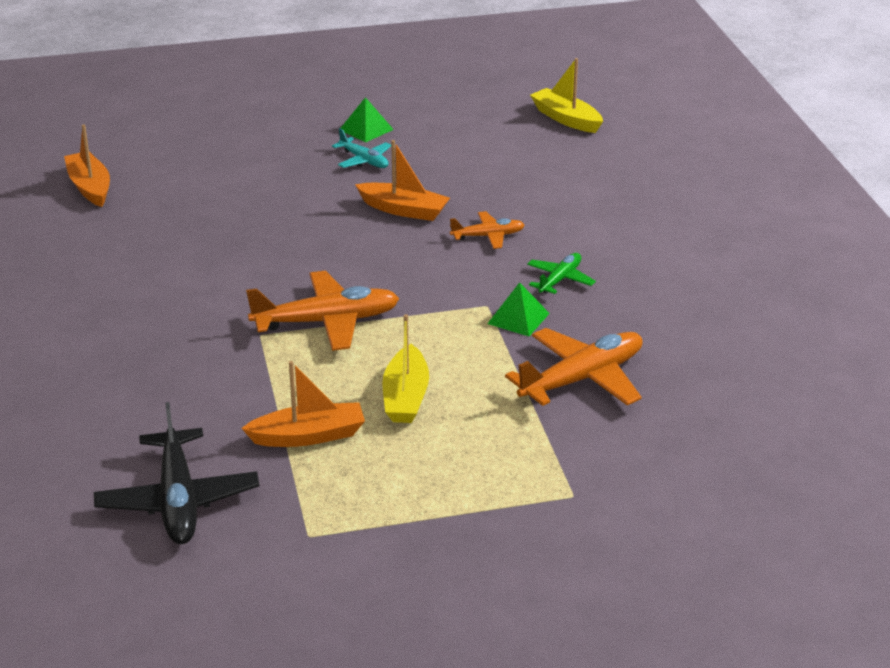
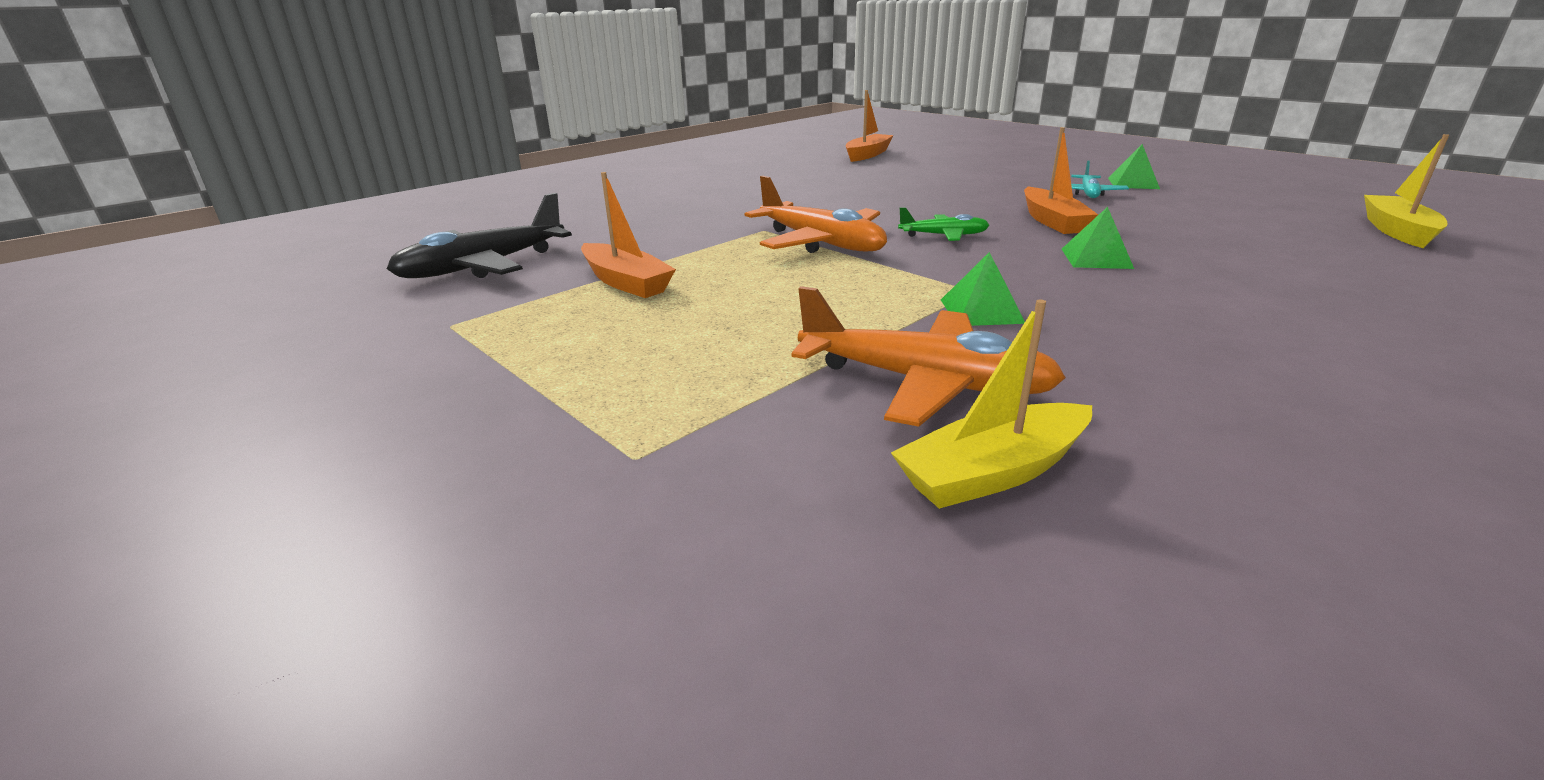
camera: 60 degrees right, 5 degrees down
yellow boat [382,314,429,423] -> yellow boat moved to [891,299,1092,509]
orange plane [450,211,525,249] -> green pyramid [1062,207,1134,269]
green plane [527,253,596,294] -> green plane moved to [898,207,989,241]

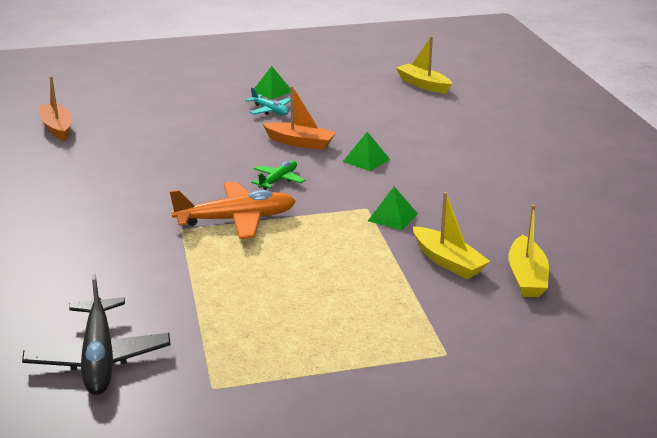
camera: 60 degrees left, 0 degrees up
orange boat [581,172,676,298] -> none
orange plane [791,286,1066,427] -> yellow boat [413,192,490,279]

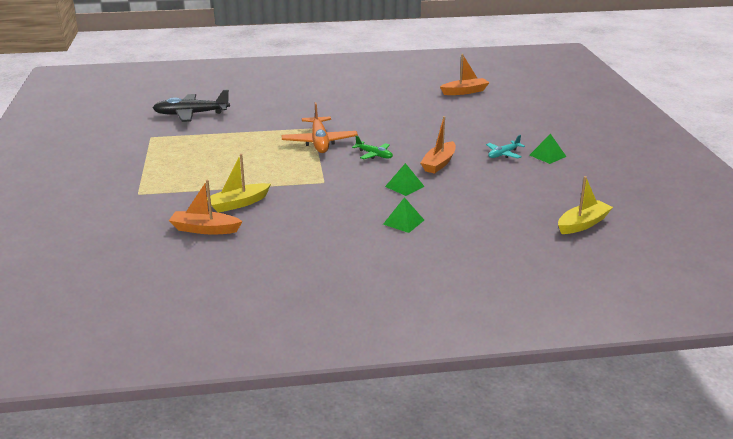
camera: 95 degrees right, 0 degrees up
green pyramid [368,187,418,230] -> green pyramid moved to [383,197,424,233]
yellow boat [509,205,549,297] -> orange boat [169,180,243,234]

